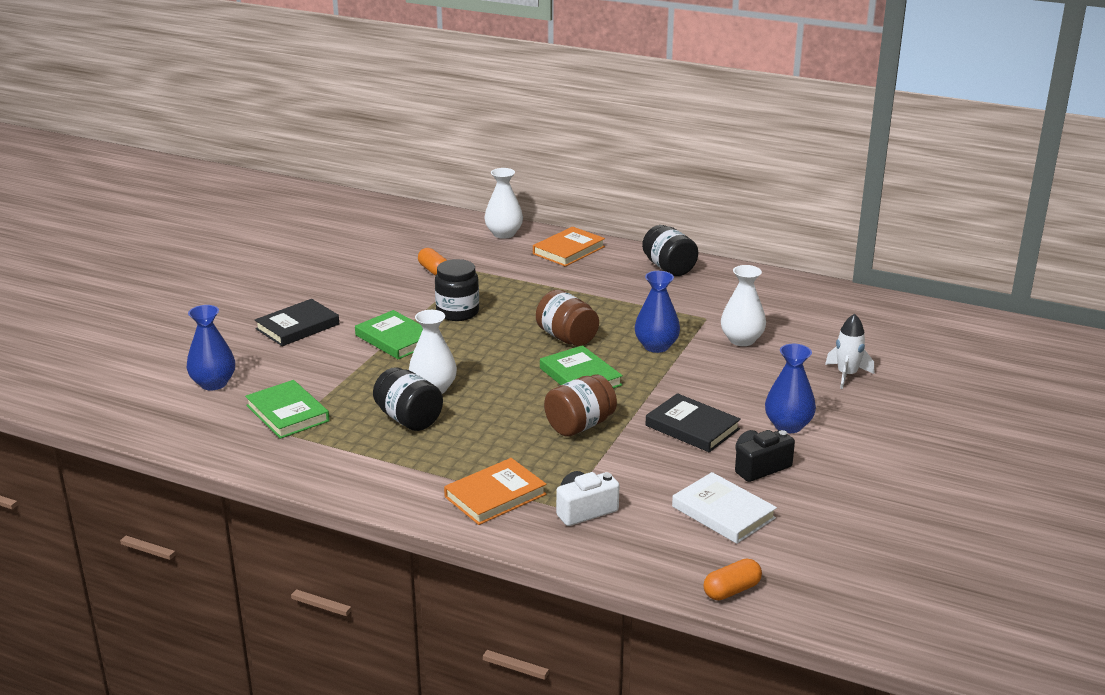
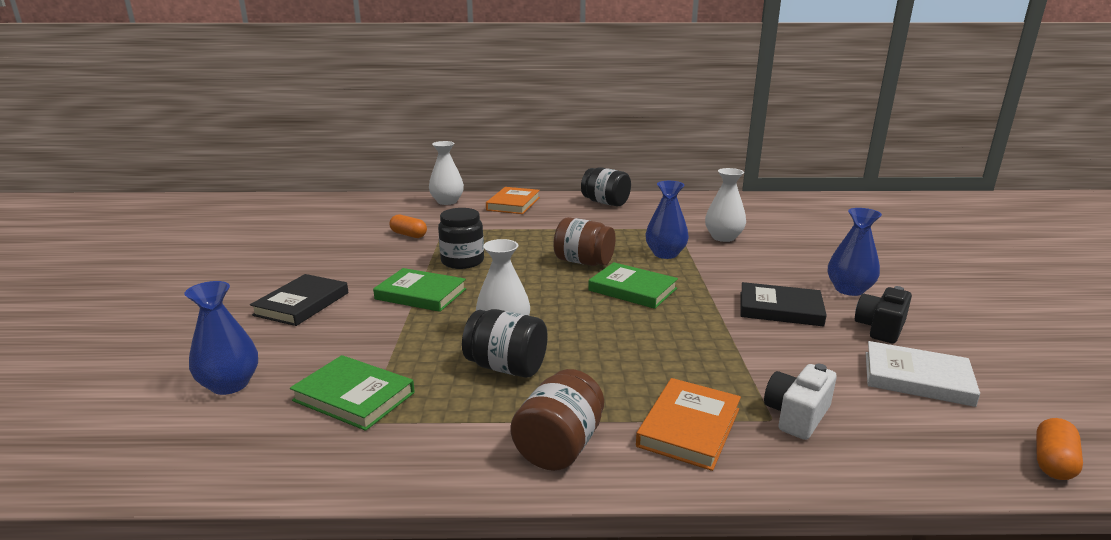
camera: 25 degrees left, 5 degrees down
brown jar [544,374,617,437] -> brown jar moved to [510,369,604,471]
white rocket [825,314,874,389] -> none

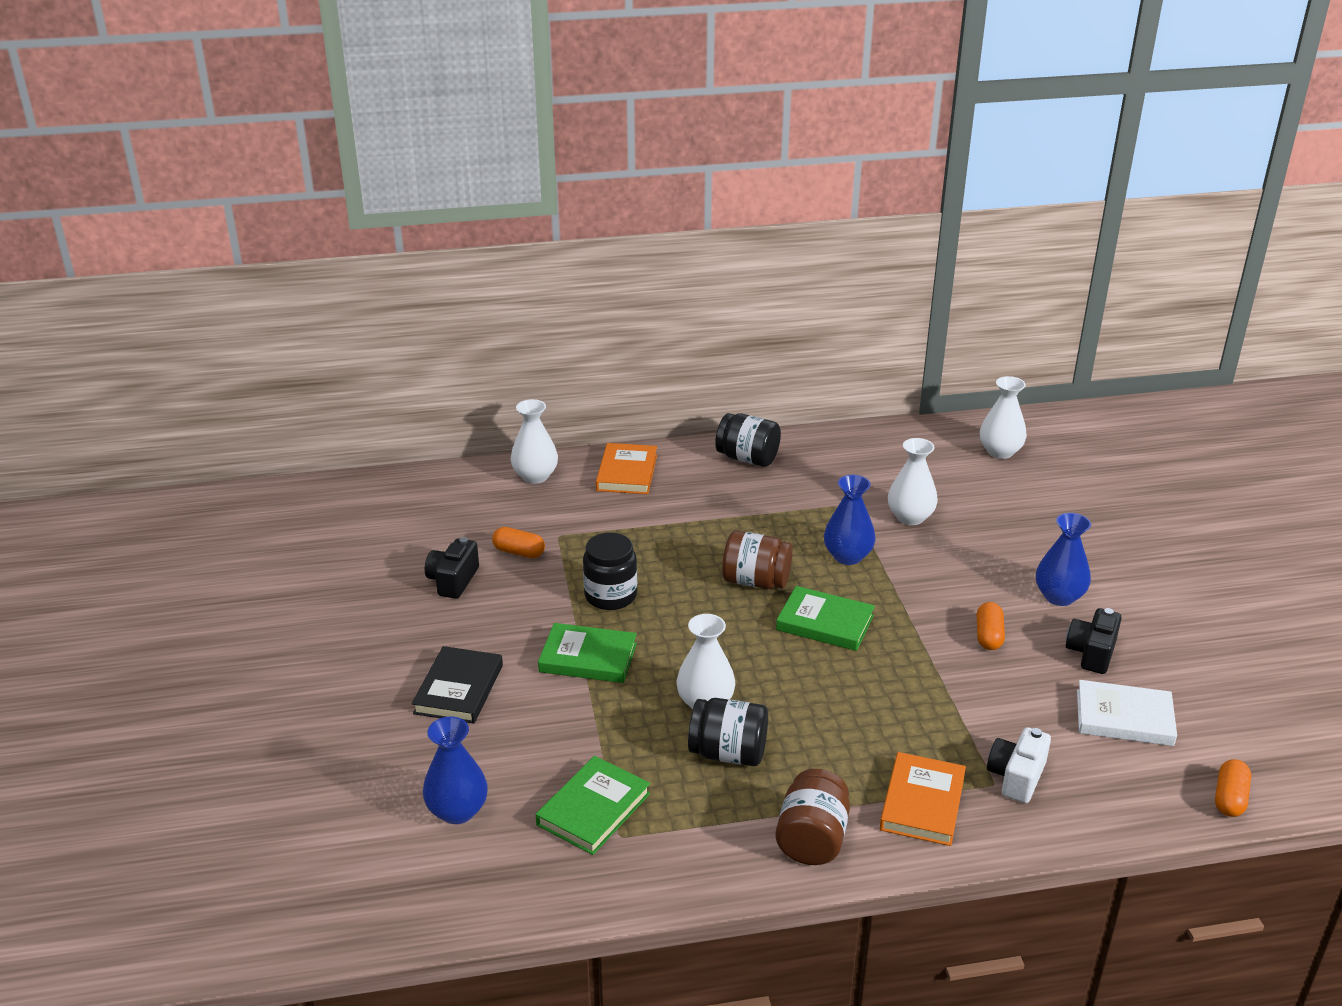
camera: 10 degrees left, 10 degrees up
green book [290,355,415,431] -> green book turned 75 degrees counterclockwise [536,756,650,855]
black book [740,282,827,326] -> orange capsule [977,602,1005,650]
none -> black camera [425,537,479,599]
none -> white vase [980,376,1027,459]

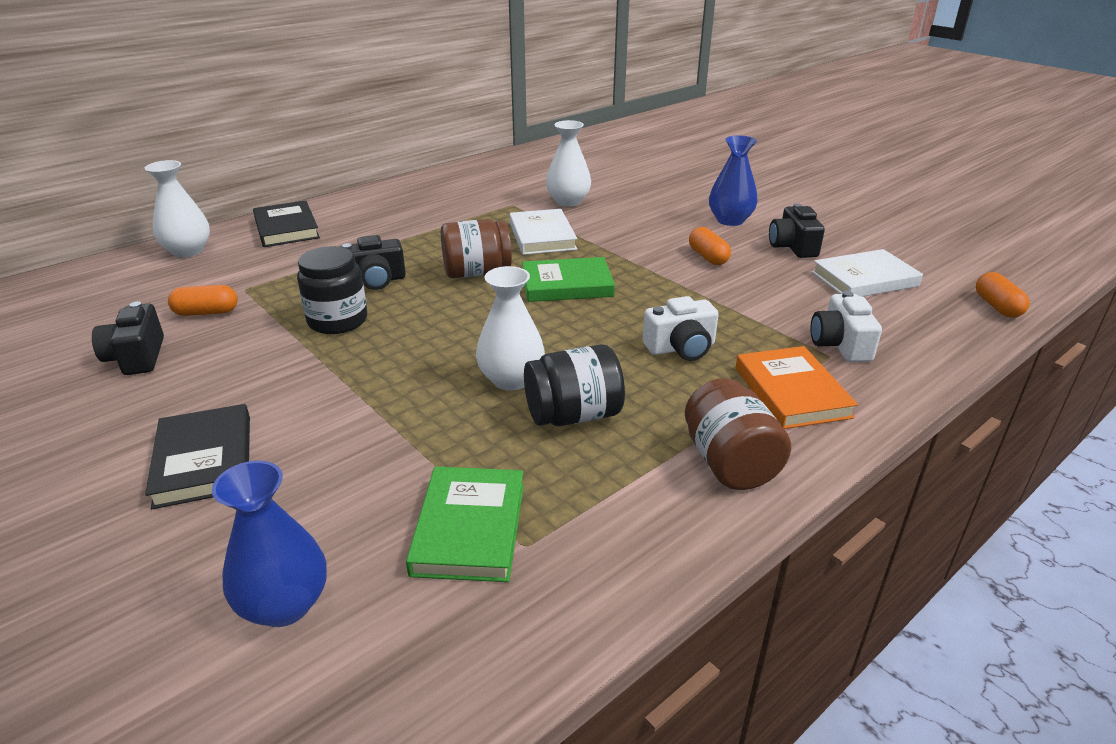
camera: 30 degrees left, 0 degrees up
green book [538,623,637,683] -> none
orange book [596,443,657,494] -> black book [253,200,320,247]
black jar [715,413,781,467] -> none
blue vase [824,475,875,565] -> white book [510,209,577,255]
white vase [980,376,1027,459] -> none
none -> black camera [340,235,406,290]
none -> white camera [643,296,719,361]

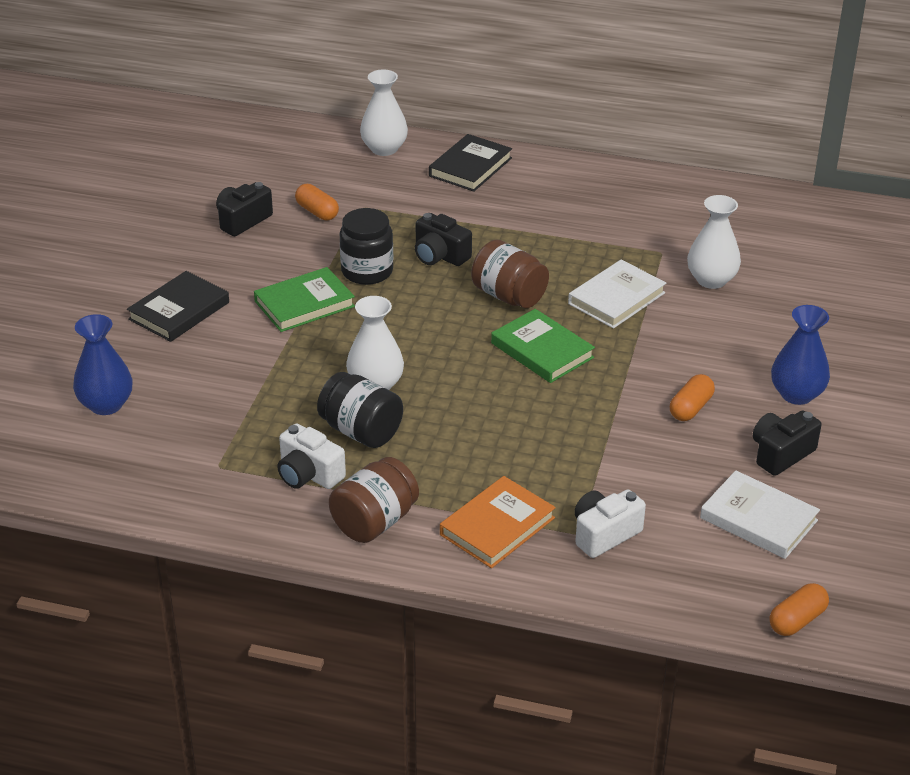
camera: 55 degrees right, 5 degrees up
green book [406,466,524,582] -> green book moved to [254,267,355,332]
white camera [643,296,719,361] -> white camera moved to [277,423,346,489]

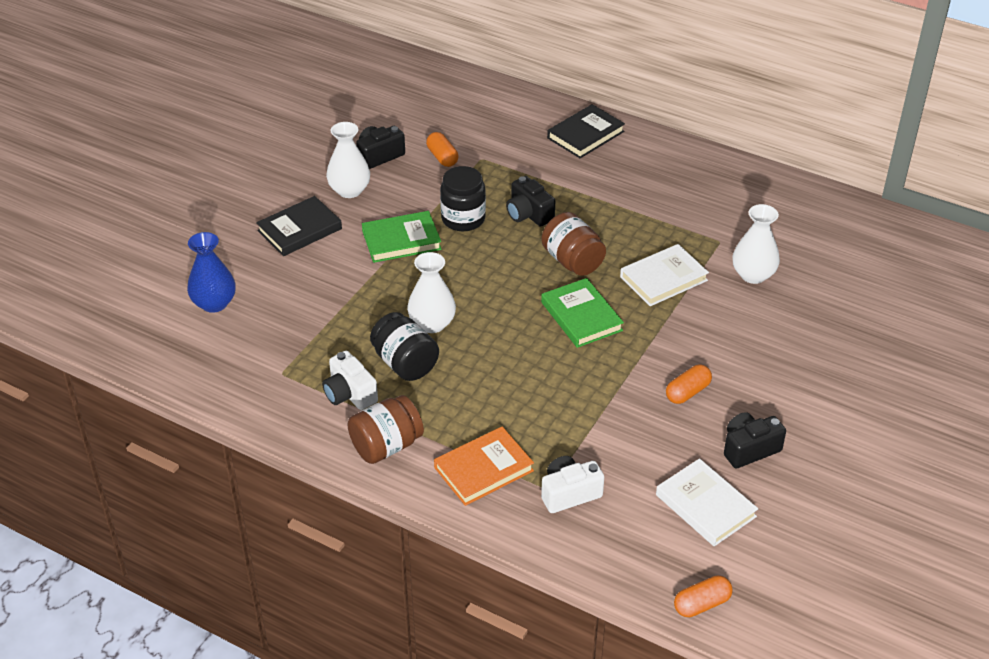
camera: 15 degrees right, 5 degrees up
white vase [360,70,408,156] -> white vase moved to [326,122,370,198]
blue vase [771,305,830,405] -> none

